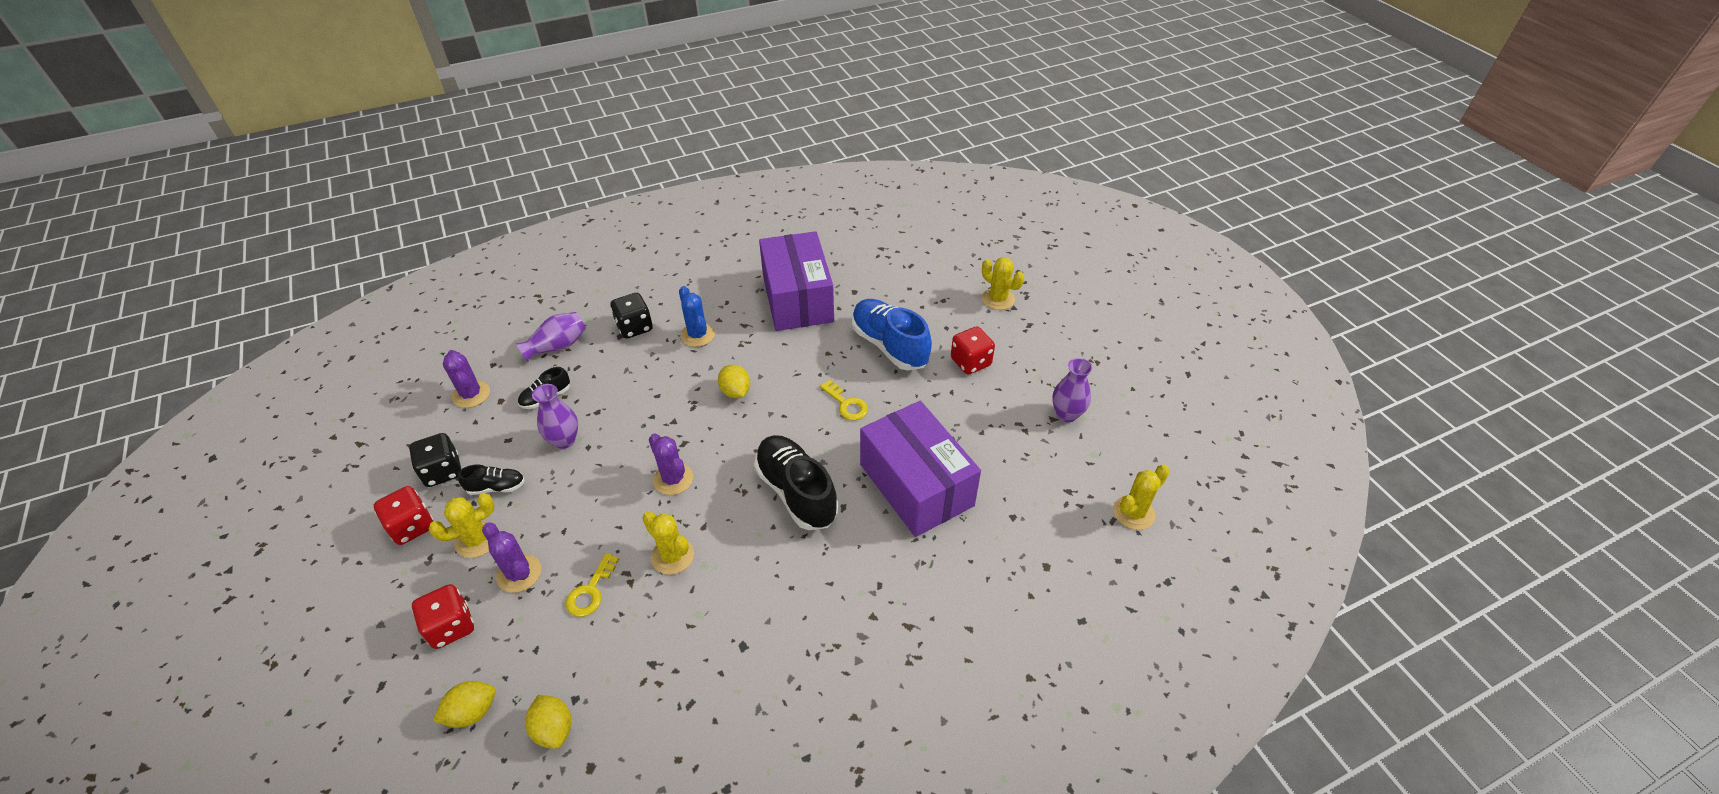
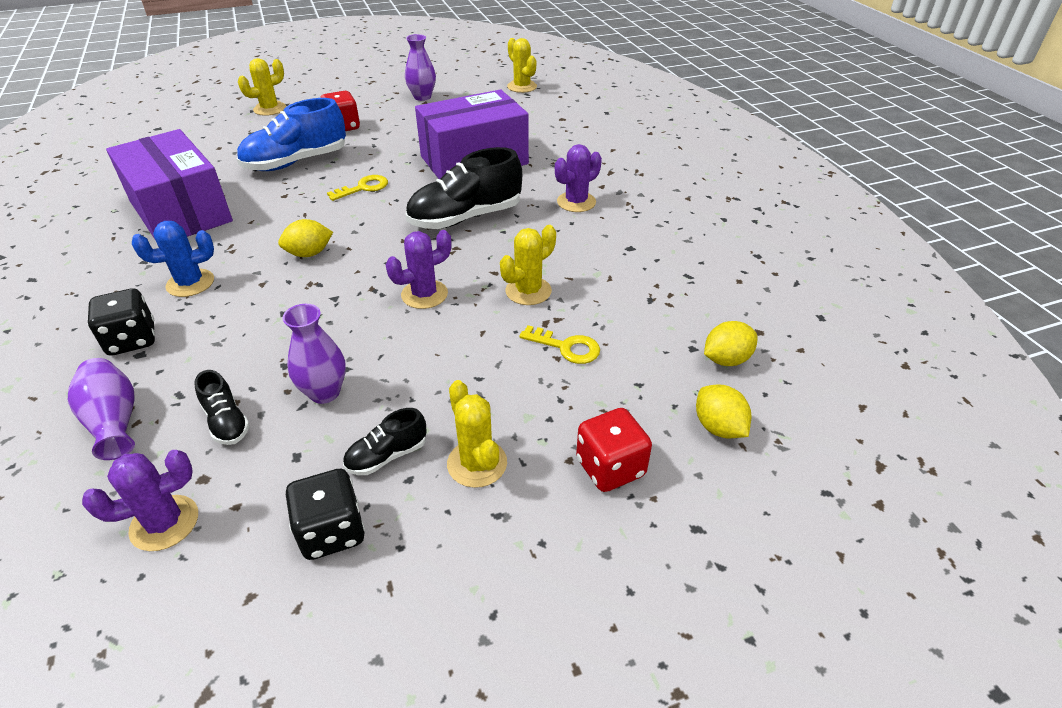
camera: 85 degrees left, 5 degrees down
red dice [374,486,433,545] -> none
black shoe [458,464,525,495] -> black shoe turned 120 degrees counterclockwise [343,408,427,475]
purple cactus [482,522,541,593] -> purple cactus moved to [555,144,602,212]
purple box [759,231,834,331] -> purple box turned 60 degrees clockwise [106,129,233,241]

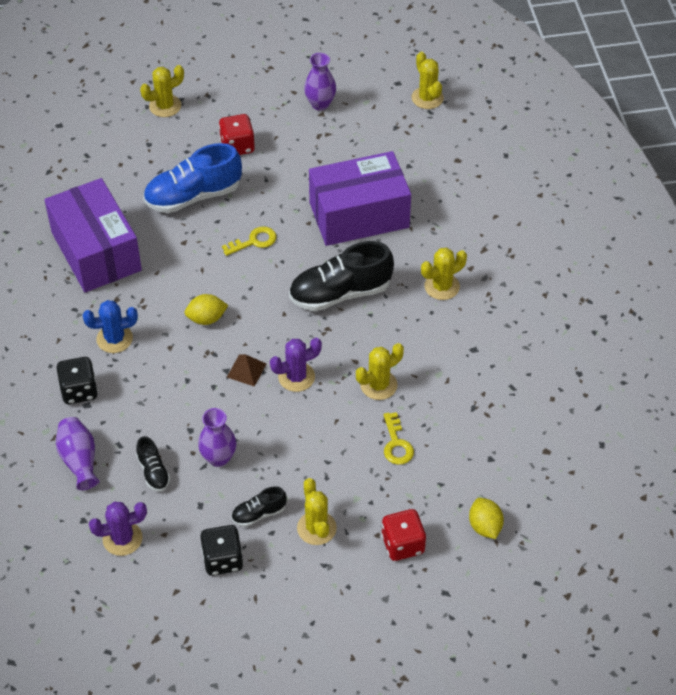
camera: 10 degrees right, 10 degrees up
yellow key [519,325,600,364] -> yellow key turned 45 degrees clockwise [384,412,414,465]
purple cactus [555,144,602,212] -> yellow cactus [421,248,467,300]
yellow lemon [704,321,757,366] -> none
none -> brown pyramid [227,354,266,387]

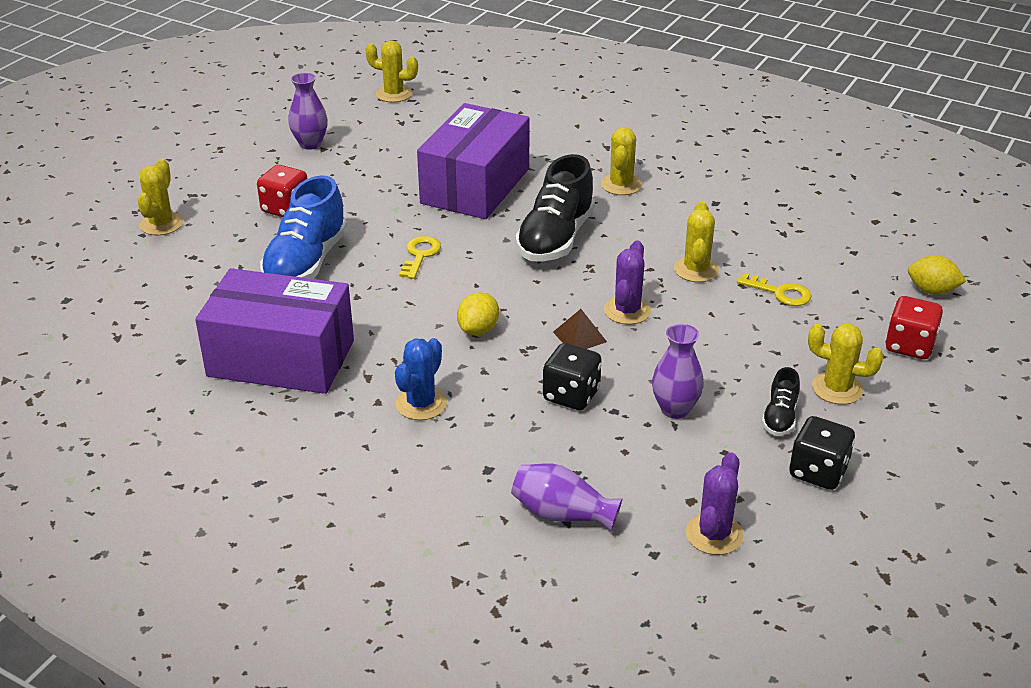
camera: 50 degrees left, 15 degrees down
black dice [57,357,98,404] -> black dice moved to [543,343,602,410]
black shoe [136,436,171,491] -> none

